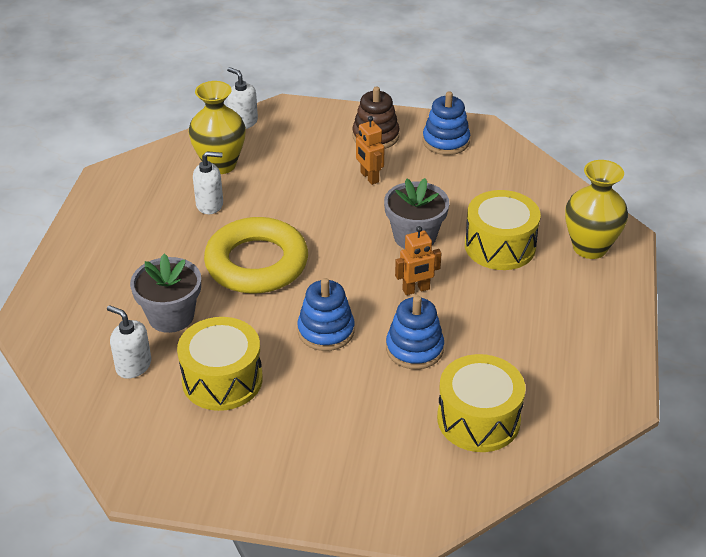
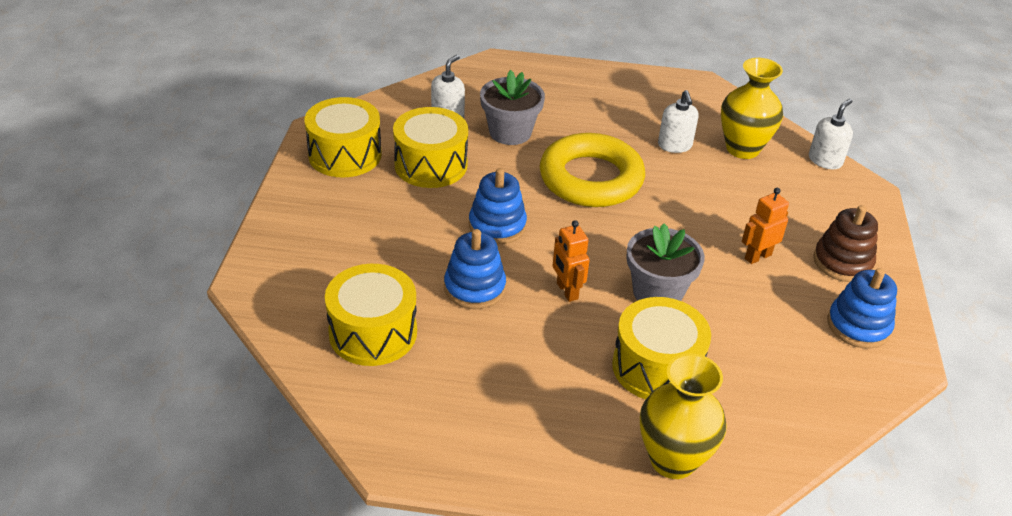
camera: 85 degrees right, 0 degrees up
none -> yellow drum [304,97,382,178]

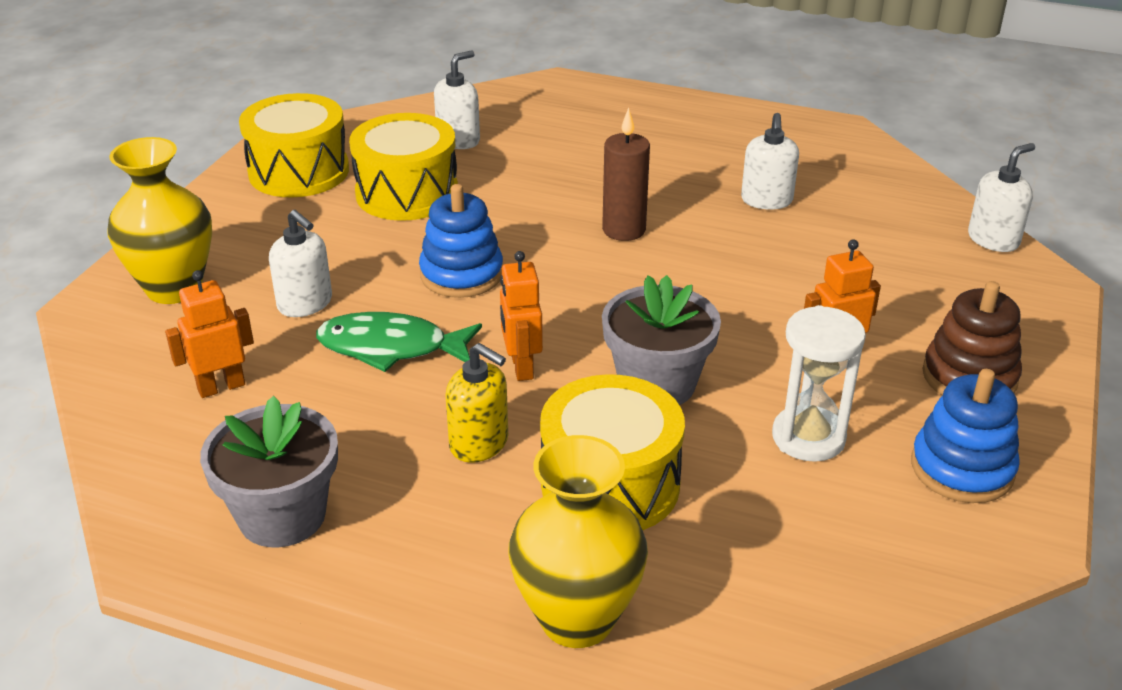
camera: 15 degrees right, 5 degrees down
yellow drum [325,264,417,366] -> orange robot [165,270,254,398]
blue stacking toy [444,229,506,309] -> green fish [316,312,482,372]
grey flower pot [480,70,545,145] -> grey flower pot moved to [200,396,338,547]
yellow ring [540,133,645,207] -> brown candle [602,108,650,241]
yellow vase [721,58,783,159] -> yellow vase moved to [107,137,212,304]
none -> white soap dispenser [269,210,332,317]
none -> yellow soap dispenser [446,343,508,463]
none -> white hourglass [772,305,866,462]

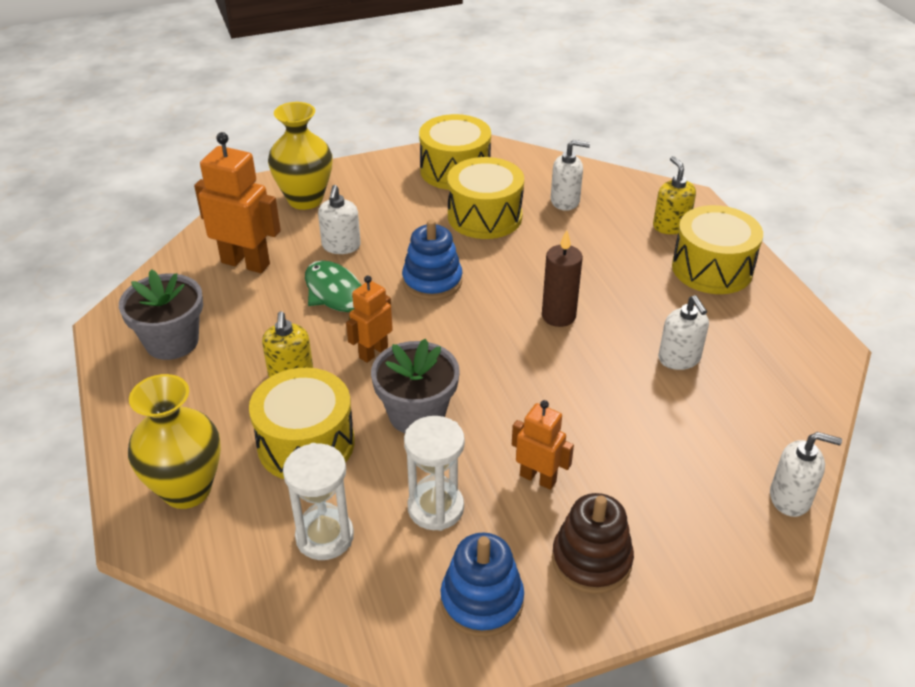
camera: 50 degrees right, 5 degrees up
orange robot [165,270,254,398] -> orange robot [194,132,281,273], size x1.69
white soap dispenser [741,113,799,210] -> white soap dispenser turned 75 degrees counterclockwise [658,295,709,370]
none -> white hourglass [283,443,354,560]
none -> yellow soap dispenser [653,156,696,234]
none -> yellow drum [672,205,763,294]

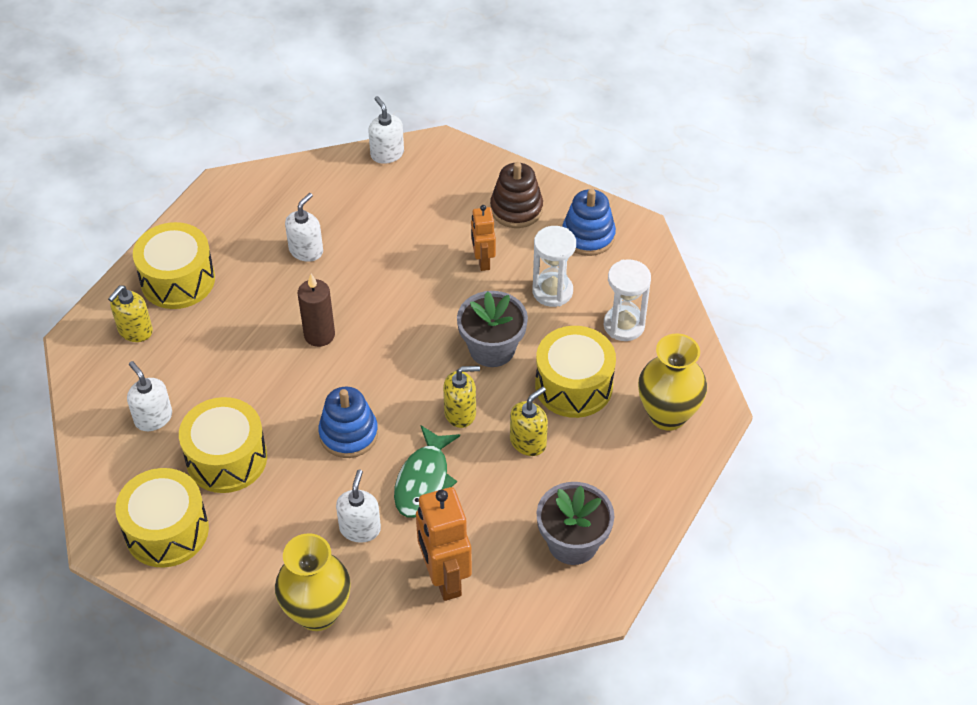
camera: 130 degrees left, 10 degrees up
white soap dispenser [318,185,361,254] -> white soap dispenser turned 45 degrees counterclockwise [336,470,381,543]
orange robot [346,276,393,363] -> yellow soap dispenser [443,366,480,428]

